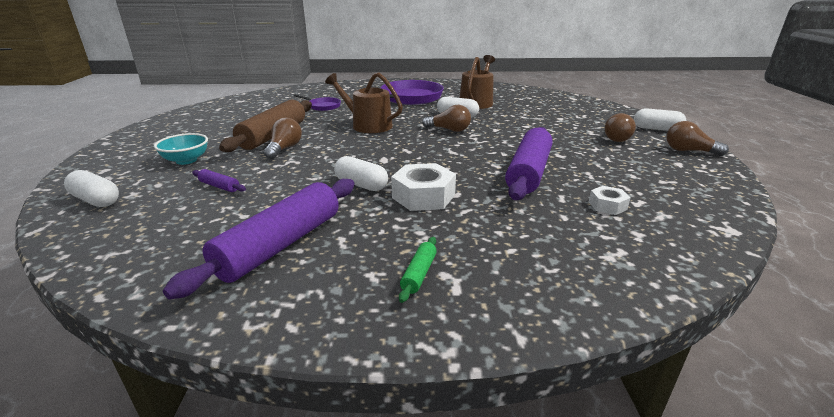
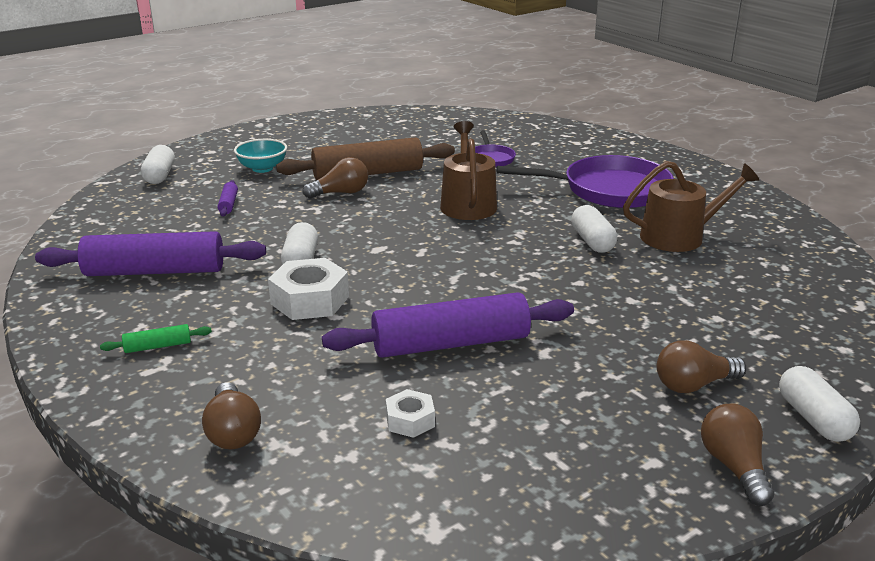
camera: 55 degrees right, 0 degrees up
brown light bulb [422,105,471,132] -> brown light bulb moved to [202,382,261,450]

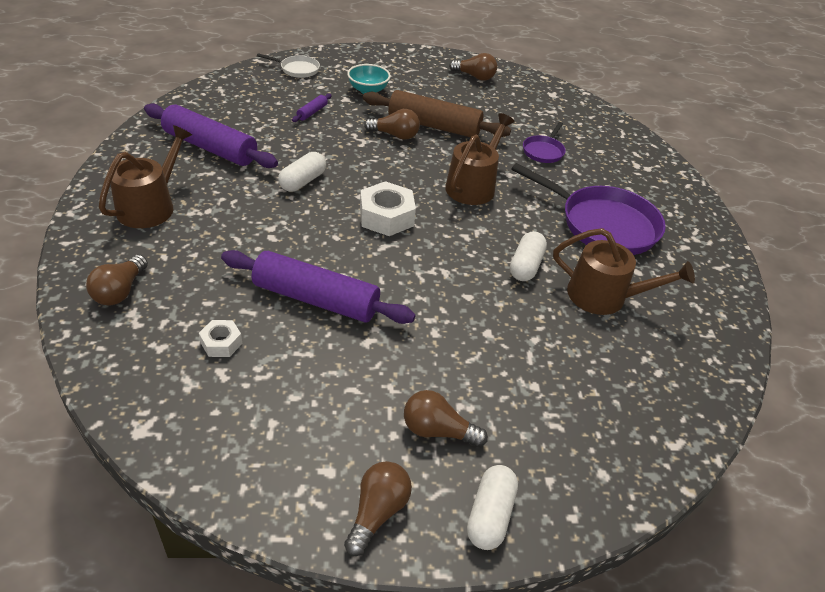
camera: 30 degrees right, 15 degrees up
green rolling pin [100,324,212,353] -> brown watering can [99,125,192,228]
white capsule [141,145,175,184] -> white pan [257,53,320,78]
white nut [268,258,349,320] -> white nut moved to [360,181,416,236]
none -> brown light bulb [449,53,497,81]

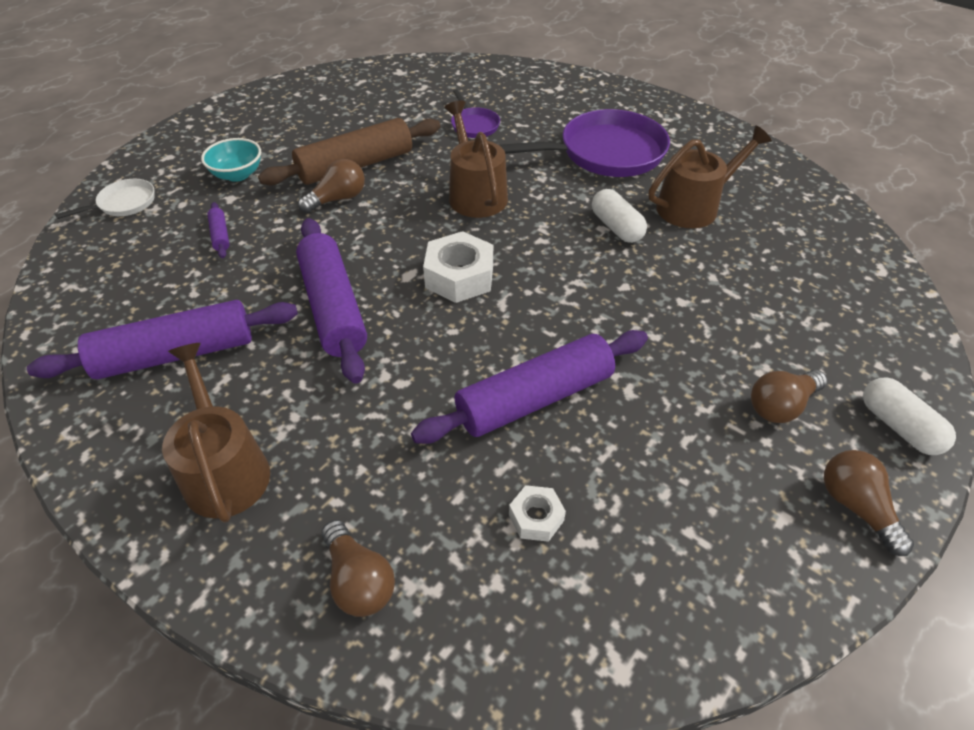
camera: 45 degrees left, 5 degrees up
white capsule [278,152,326,192] -> purple rolling pin [296,218,367,384]
brown light bulb [449,53,497,81] -> none

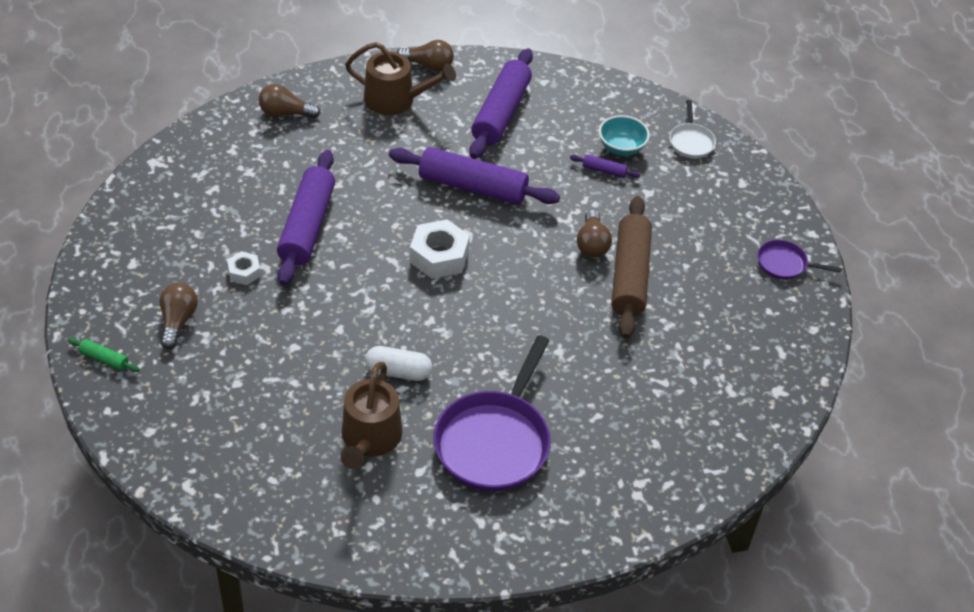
camera: 125 degrees right, 0 degrees up
turquoise bowl [201,138,261,182] -> turquoise bowl moved to [599,115,650,156]
brown watering can [445,101,508,218] -> none
purple pan [451,90,500,138] -> purple pan moved to [757,240,842,280]
white nut [509,485,566,542] -> white nut moved to [227,251,261,285]
brown light bulb [824,450,914,556] -> brown light bulb moved to [397,40,454,72]
white capsule [863,377,956,455] -> green rolling pin [68,338,140,372]

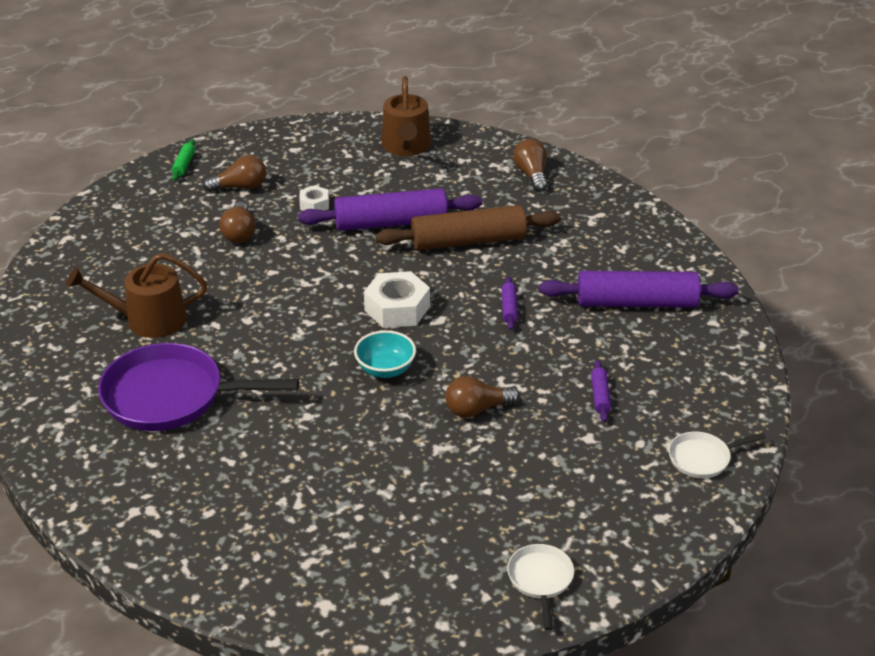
camera: 75 degrees right, 10 degrees down
brown watering can [345,42,456,115] -> brown watering can moved to [381,76,431,156]
white capsule [365,346,432,381] -> none
purple rolling pin [389,147,560,205] -> purple rolling pin [501,276,518,330], size x0.42
brown light bulb [397,40,454,72] -> brown light bulb moved to [220,202,256,243]
turquoise bowl [599,115,650,156] -> turquoise bowl moved to [354,330,416,378]
brown rolling pin [611,196,652,339] -> brown rolling pin moved to [375,205,561,251]
purple pan [757,240,842,280] -> white pan [507,544,574,630]

